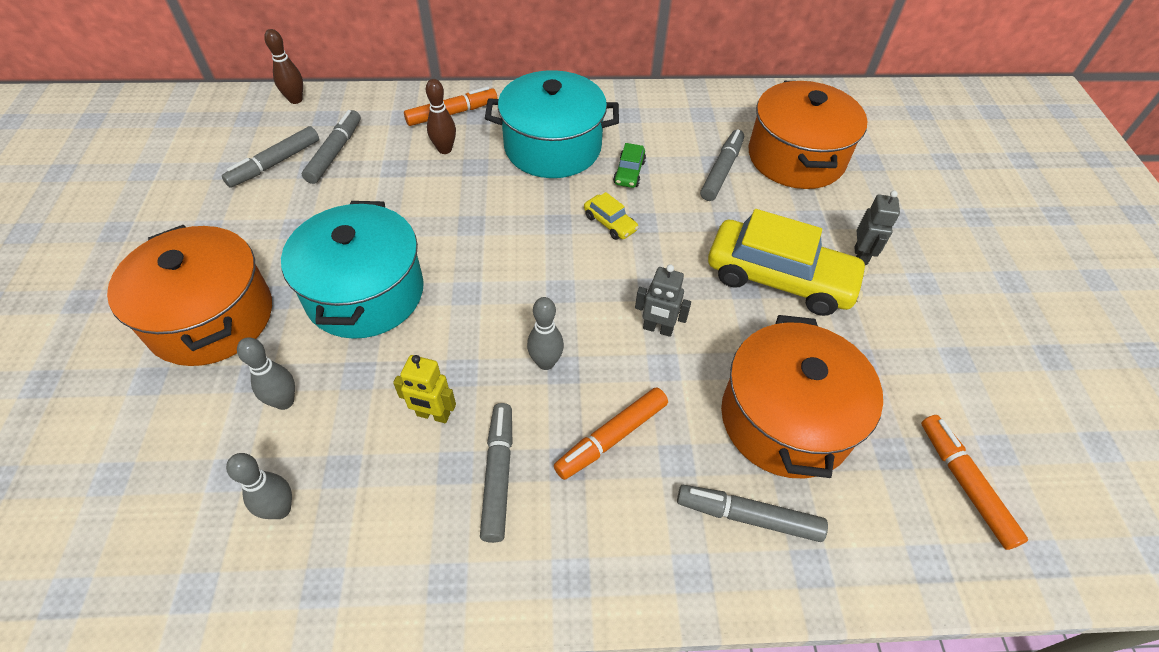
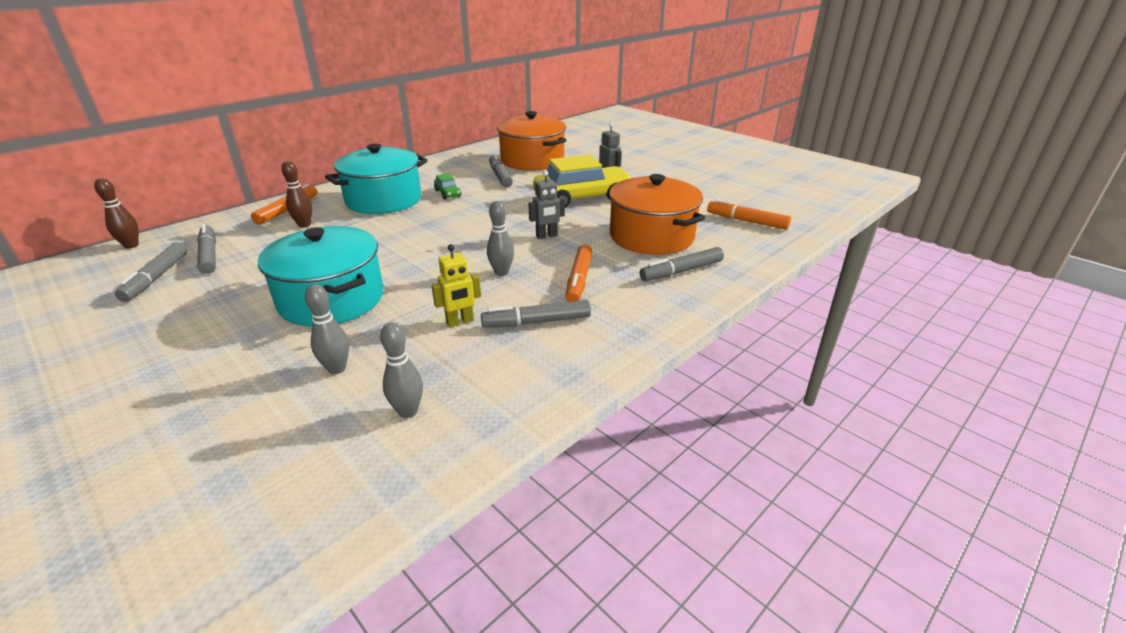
camera: 40 degrees left, 20 degrees down
orange pot [107,225,272,366] -> none
grey marker [480,403,512,543] -> grey marker turned 60 degrees counterclockwise [481,300,591,328]
yellow car [584,192,639,240] -> none

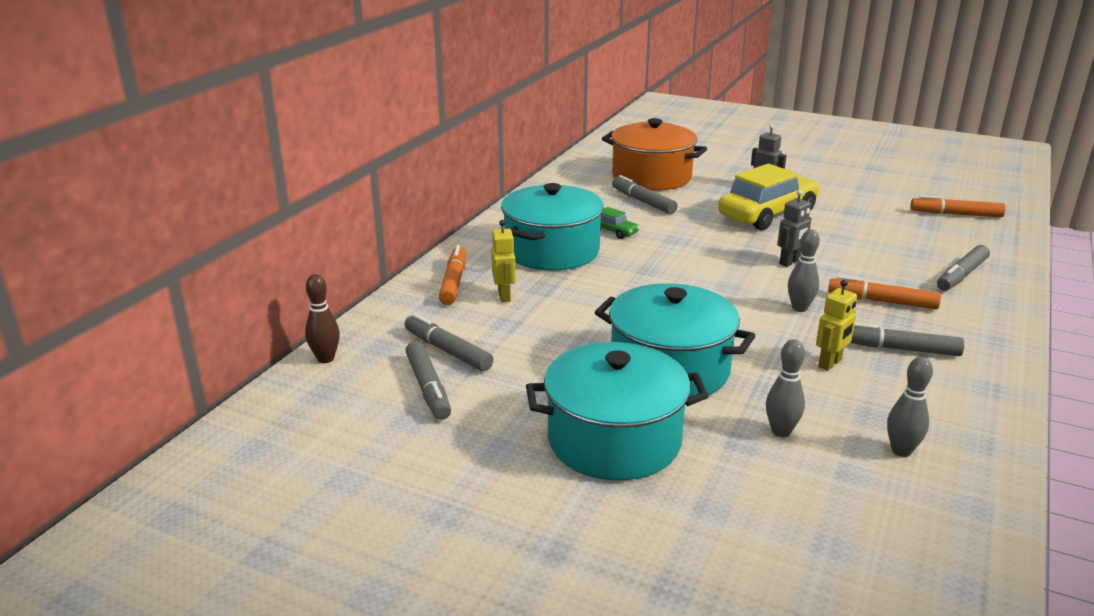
camera: 20 degrees left, 5 degrees down
brown bowling pin [281,161,312,228] -> yellow robot [491,220,516,302]
grey marker [481,300,591,328] -> grey marker turned 45 degrees clockwise [850,323,965,356]
orange marker [566,244,592,302] -> orange marker turned 120 degrees clockwise [828,275,941,310]
orange pot [609,174,706,255] -> none
none -> turquoise pot [526,342,709,480]

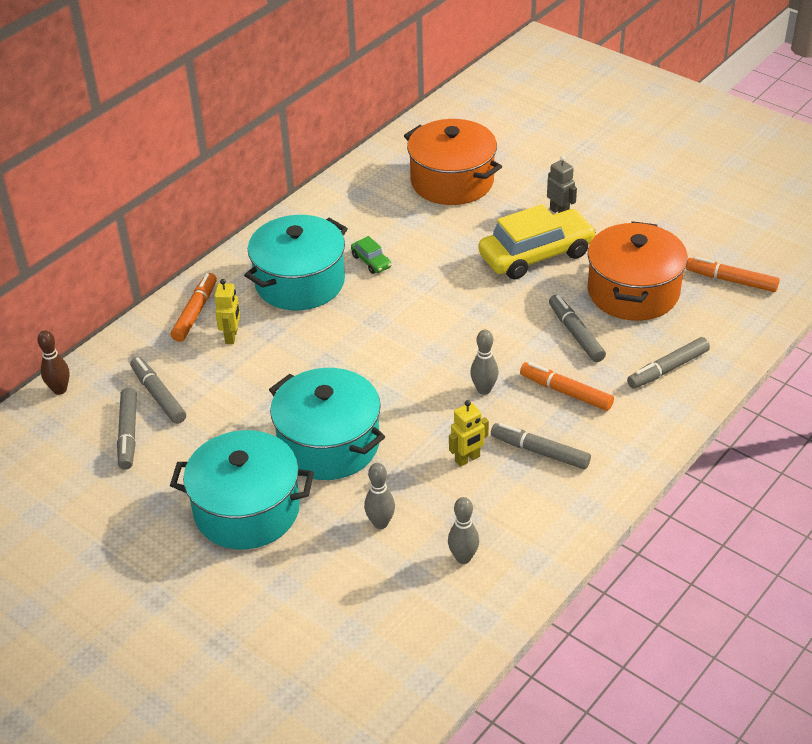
camera: 15 degrees right, 15 degrees up
grey marker [612,175,678,214] -> grey marker moved to [549,295,606,362]
grey robot [777,190,812,267] -> none
none -> orange pot [587,221,688,321]

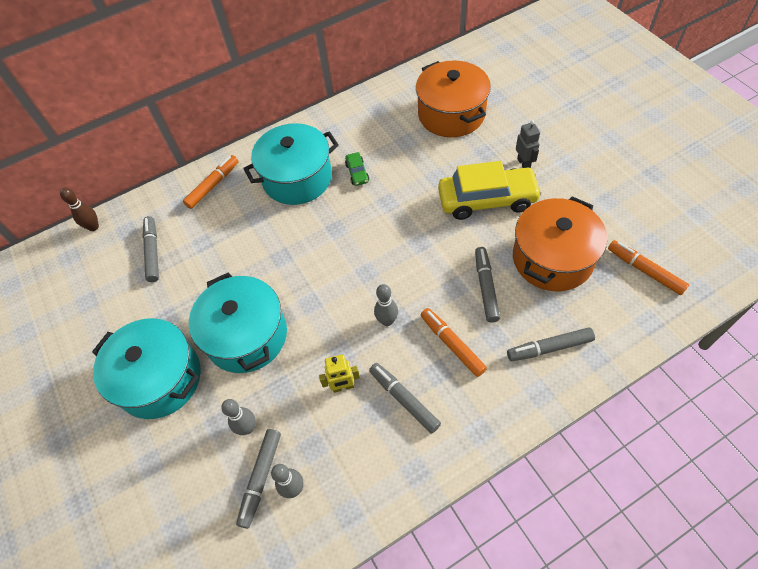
camera: 25 degrees right, 15 degrees up
grey marker [117,388,137,470] -> grey marker moved to [236,429,281,529]
yellow robot [214,279,240,344] -> none

